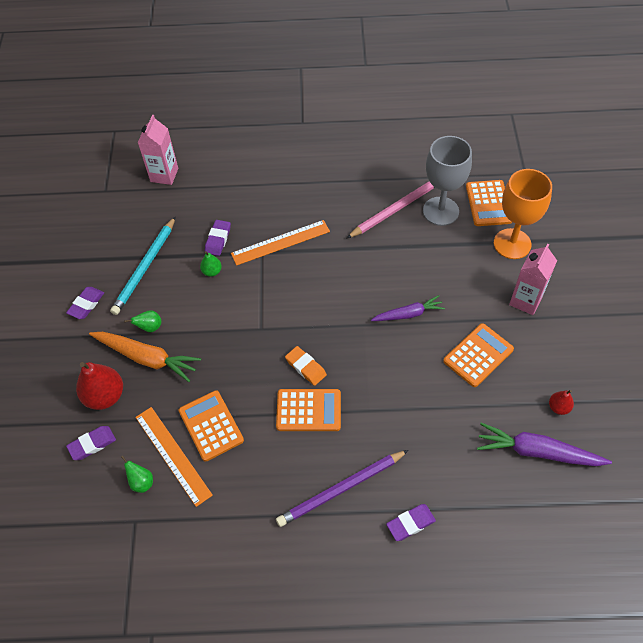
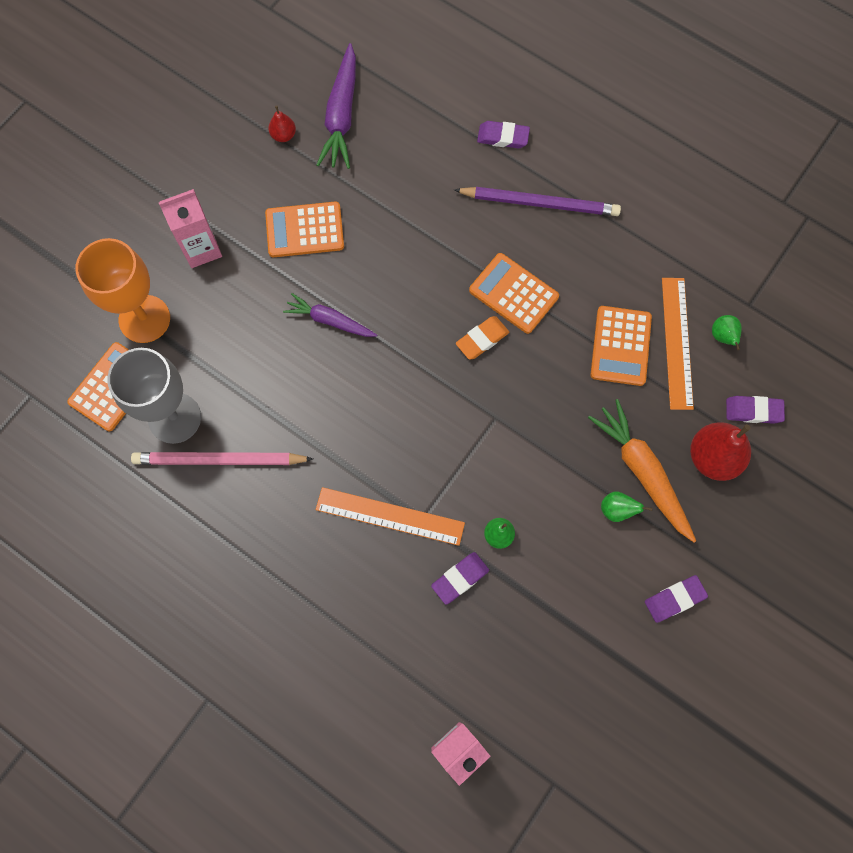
camera: 145 degrees left, 15 degrees up
turquoise pencil [110,216,176,315] -> none
orange eraser [285,346,327,386] -> orange eraser turned 60 degrees clockwise [456,316,509,360]
purple carrot [477,423,612,466] -> purple carrot turned 45 degrees clockwise [317,43,356,169]

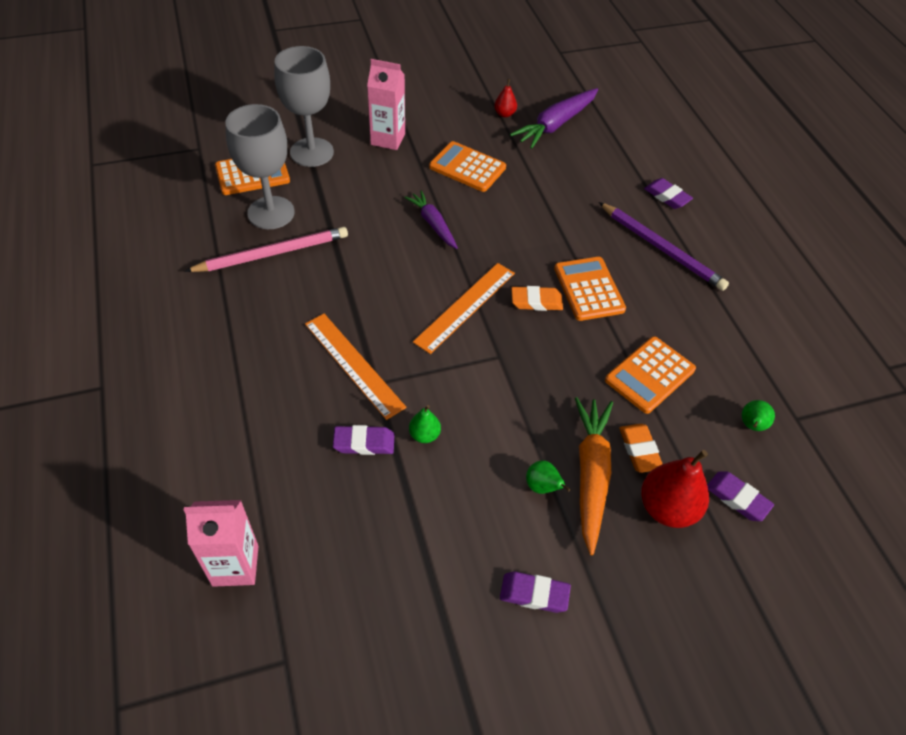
camera: 35 degrees right, 20 degrees down
orange goblet [75,238,170,343] -> grey goblet [275,46,334,167]
pink pencil [131,452,313,465] -> pink pencil turned 120 degrees clockwise [184,227,348,272]
orange ruler [662,278,694,410] -> orange ruler moved to [413,263,515,354]
none -> orange eraser [619,424,663,473]

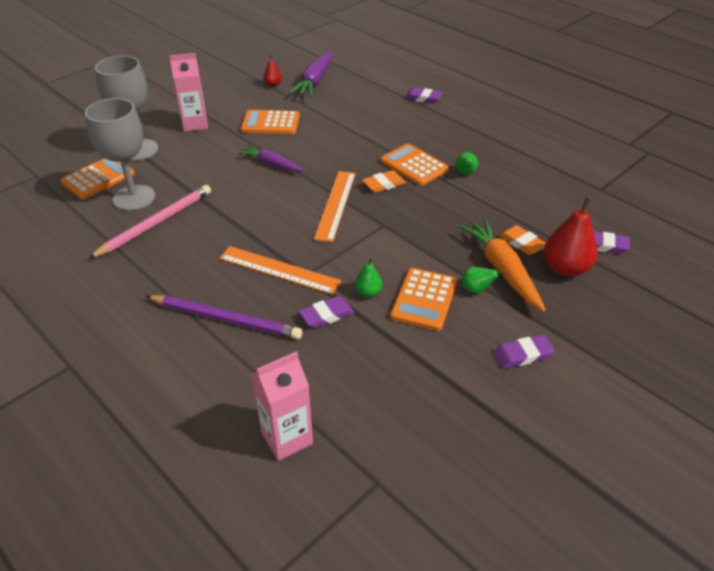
camera: 25 degrees left, 10 degrees down
purple pencil [599,202,729,291] -> purple pencil moved to [146,295,303,339]
orange calculator [605,336,696,414] -> orange calculator moved to [390,268,457,331]
green pear [742,400,775,431] -> green pear moved to [456,152,478,175]

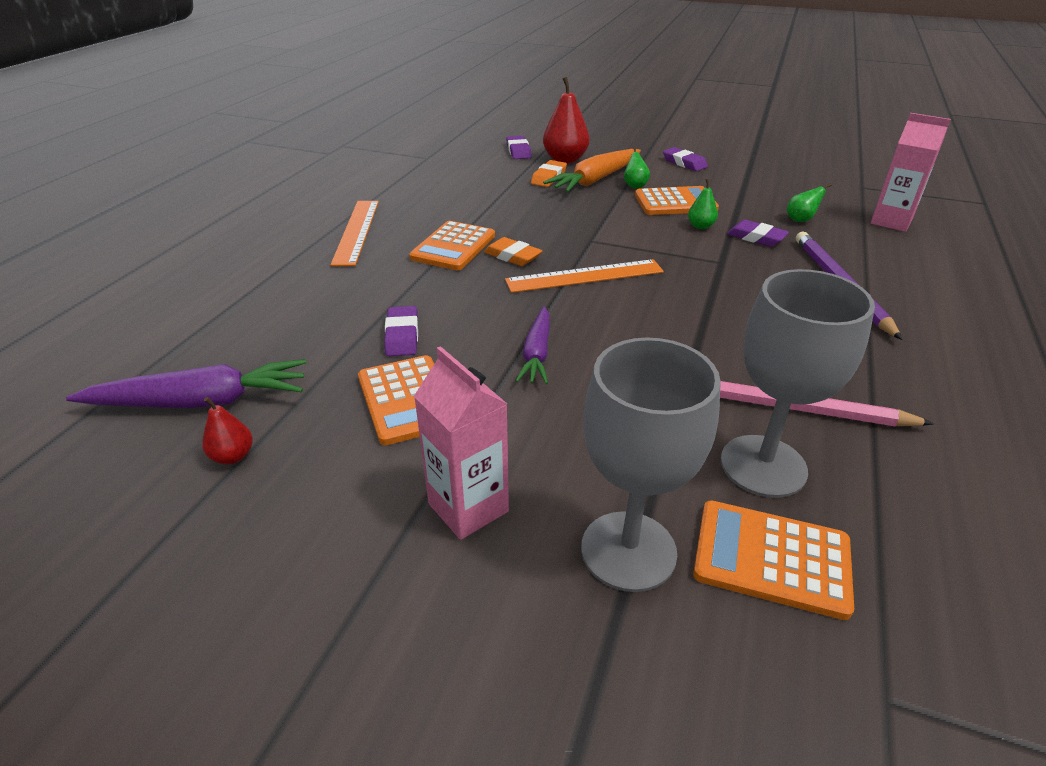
camera: 115 degrees left, 5 degrees down
orange ruler [219,246,341,294] -> orange ruler moved to [330,201,379,266]
purple eraser [405,87,443,104] -> purple eraser moved to [384,306,418,356]
green pear [456,152,478,175] -> green pear moved to [787,183,832,222]

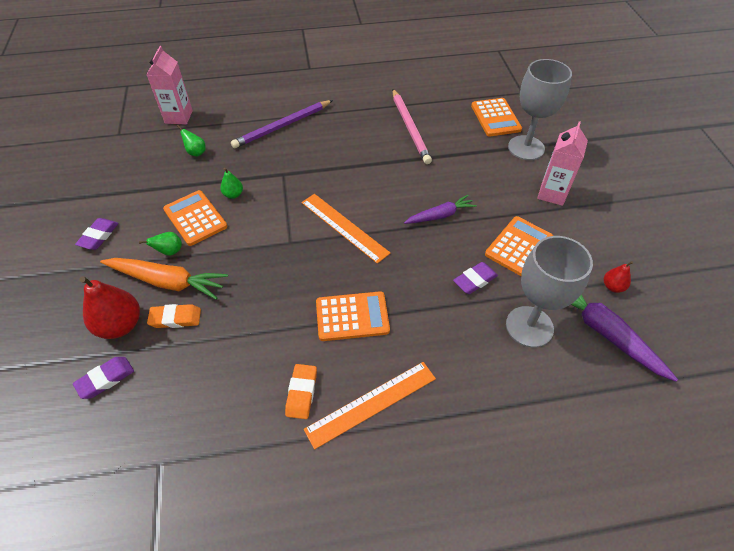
camera: 120 degrees left, 15 degrees up
orange eraser [484,237,543,266] -> orange eraser moved to [285,364,317,419]
grey goblet [721,269,875,498] -> grey goblet moved to [506,236,593,348]
purple eraser [727,220,789,247] -> none

